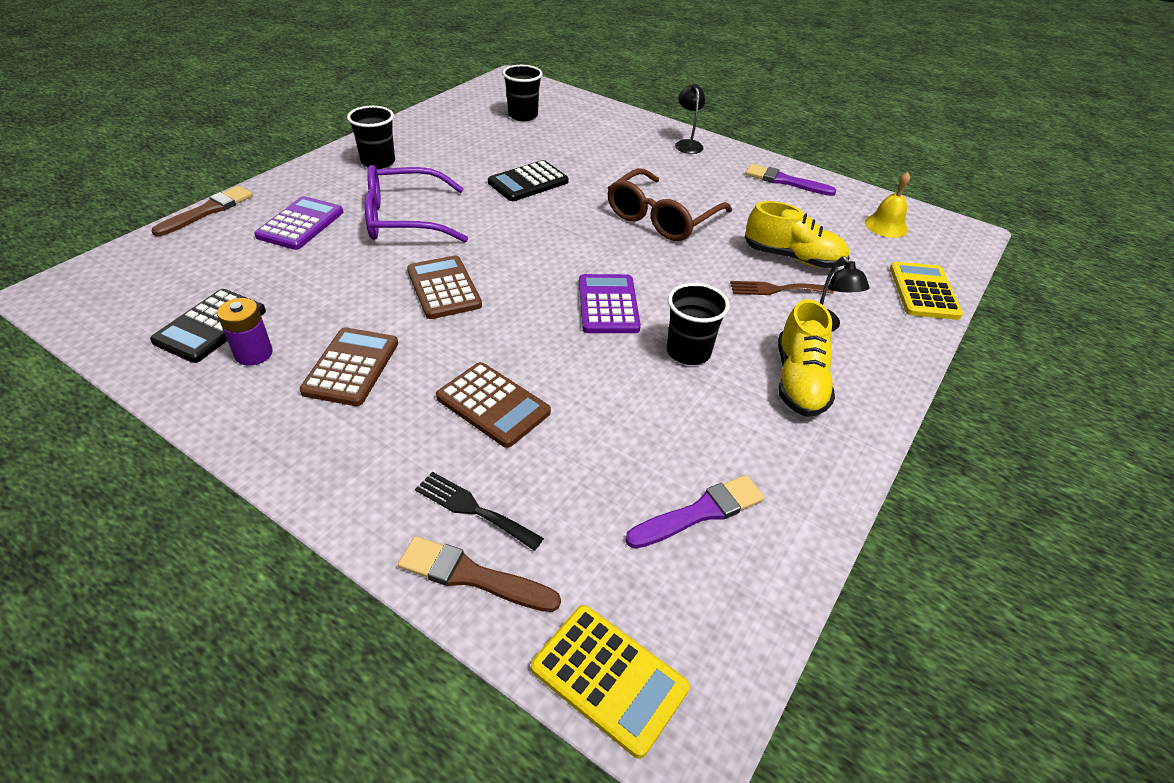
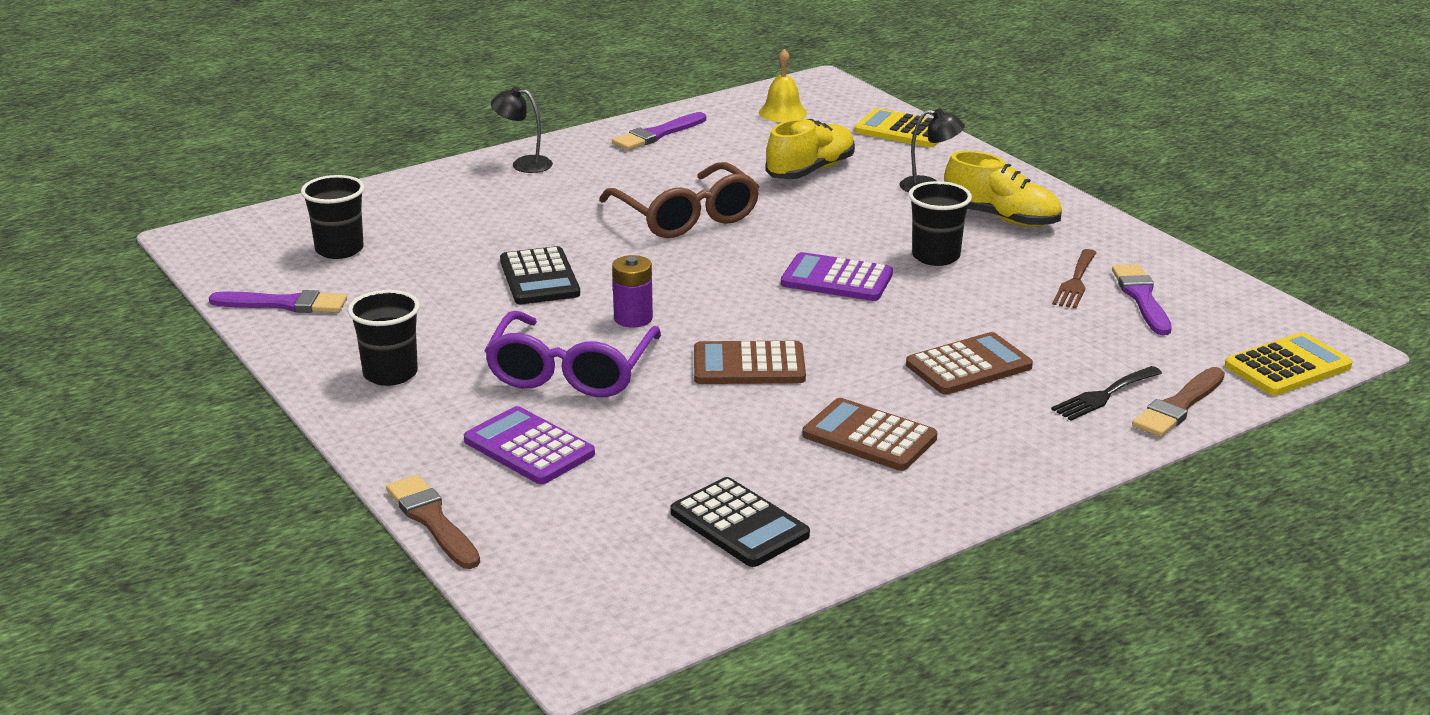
camera: 65 degrees left, 15 degrees down
purple battery [217,298,273,366] -> purple battery moved to [612,255,653,327]
brown fork [730,281,834,295] -> brown fork moved to [1052,249,1097,309]
none -> purple brush [209,290,347,313]

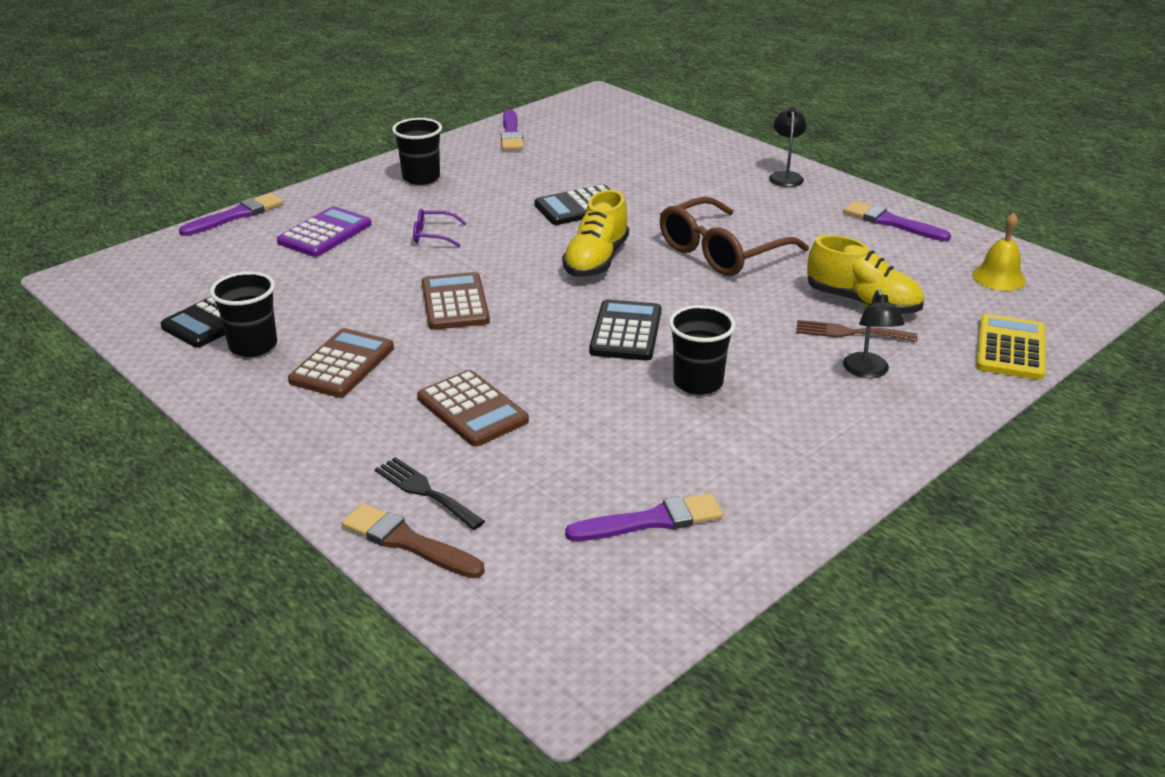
camera: 80 degrees right, 5 degrees up
black cup [301,175,364,259] -> black cup moved to [210,271,277,357]
brown brush [386,475,480,569] -> purple brush [179,193,283,236]
purple glasses [484,311,661,397] -> purple glasses [413,209,466,247], size x0.46
purple battery [612,255,653,327] -> none
purple calculator [781,252,893,301] -> black calculator [589,299,662,360]
yellow shoe [944,151,1062,227] -> yellow shoe moved to [562,190,629,277]
brown fork [1052,249,1097,309] -> brown fork moved to [796,320,918,342]
yellow calculator [1225,332,1353,395] -> none

